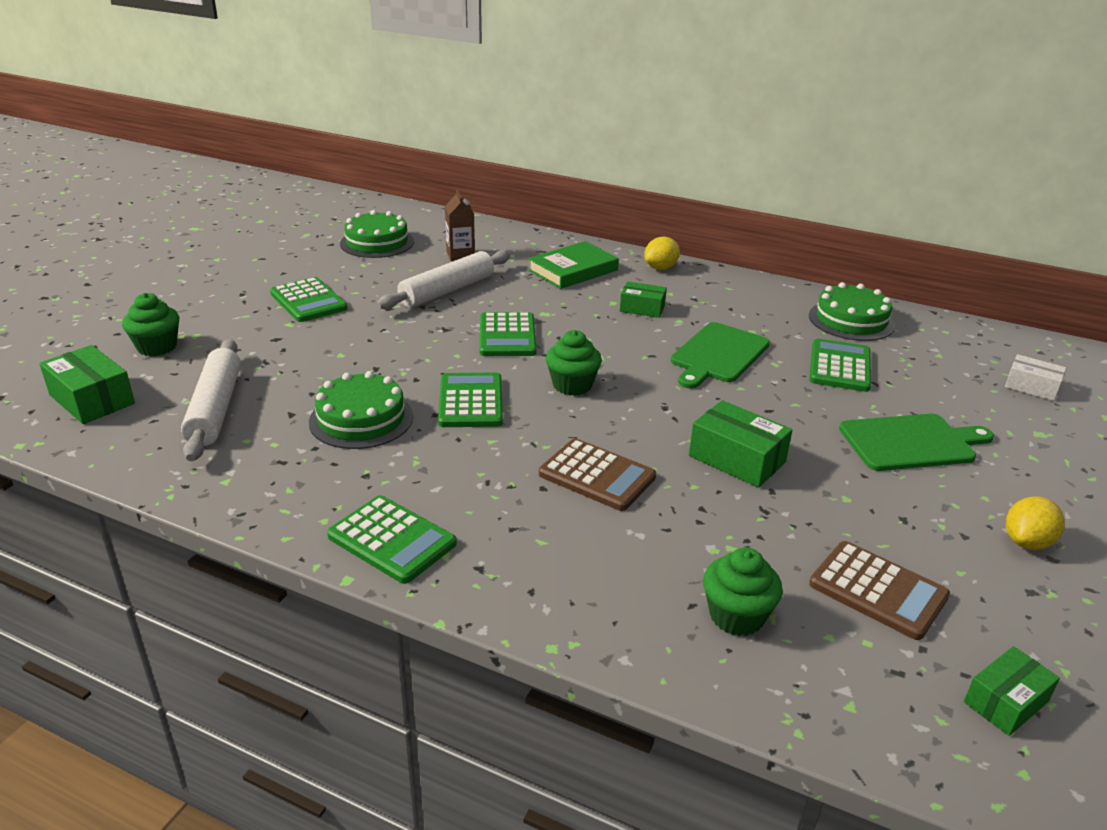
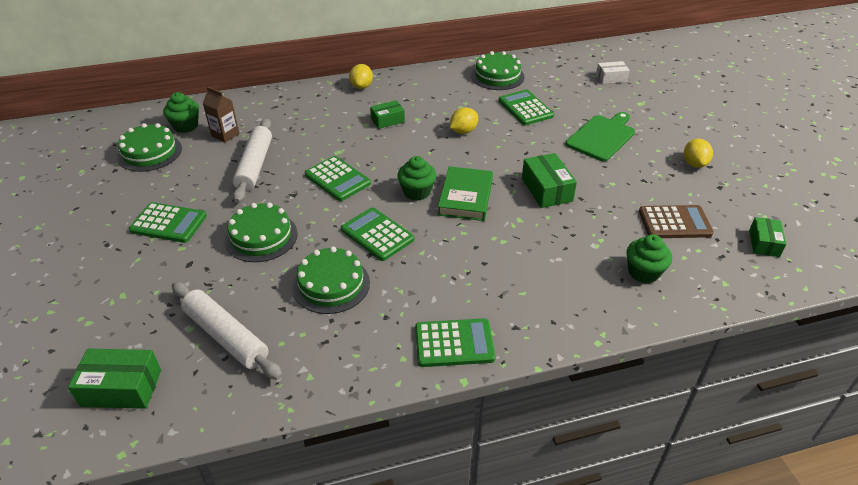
camera: 40 degrees left, 10 degrees up
green cupcake [122,293,179,356] -> green cupcake moved to [163,92,199,133]
green book [528,241,619,289] -> green book moved to [438,166,493,221]
brown calculator [539,439,656,511] -> none
green cutting board [671,322,770,389] -> yellow lemon [450,107,478,134]
green box [689,400,793,488] -> green box turned 75 degrees clockwise [522,153,577,208]
none -> green cake [225,202,298,262]

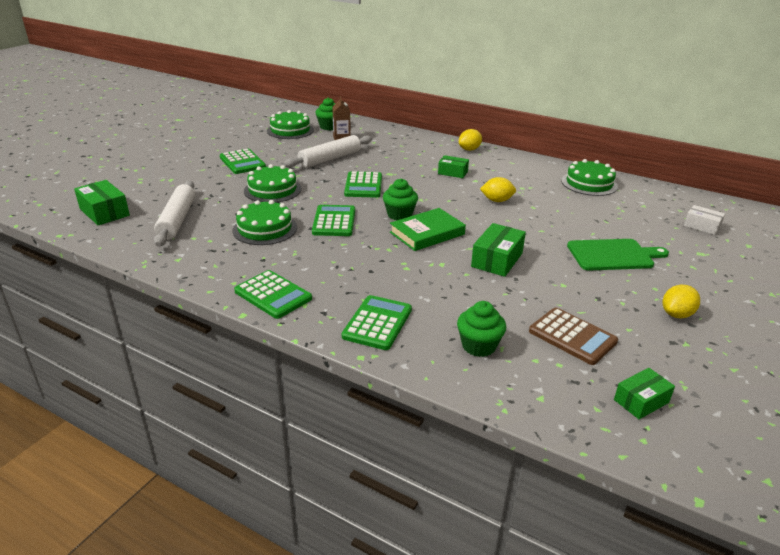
camera: 45 degrees right, 10 degrees down
green calculator [499,90,554,125] -> green calculator moved to [342,295,412,350]

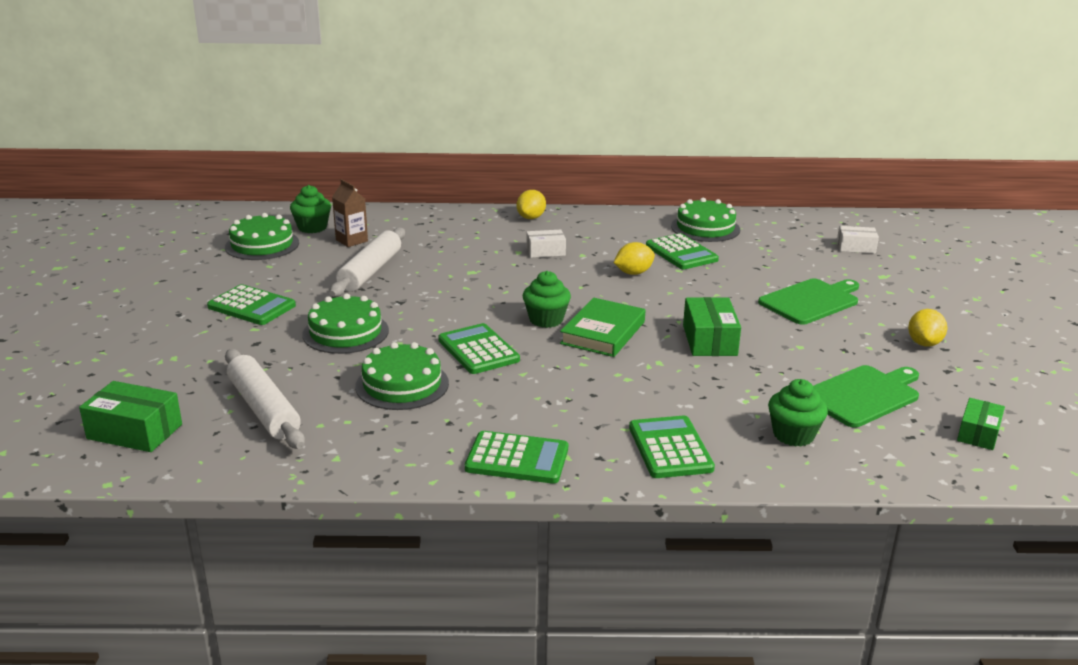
camera: 30 degrees left, 5 degrees down
green calculator [344,171,382,198] -> green calculator moved to [646,233,719,269]
green box [438,155,469,178] -> white box [526,230,566,258]
brown calculator [529,308,618,365] -> green cutting board [813,365,919,428]

